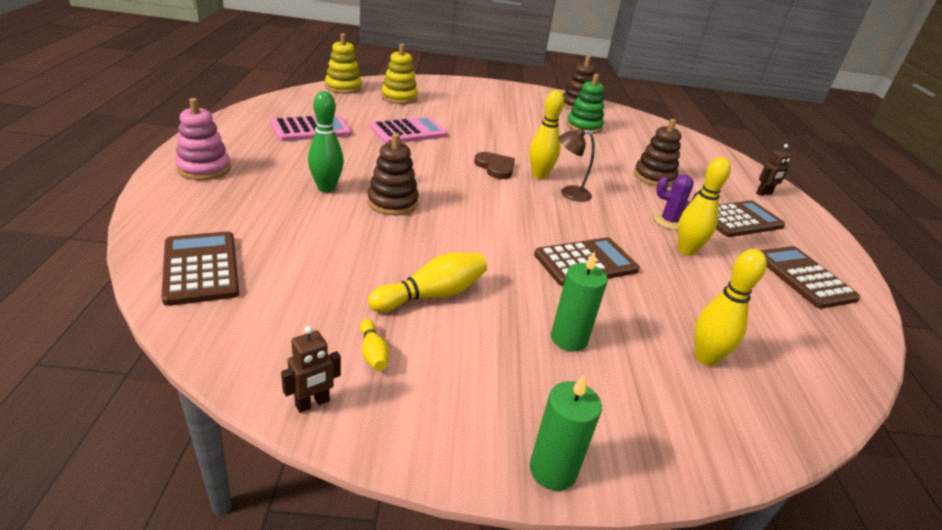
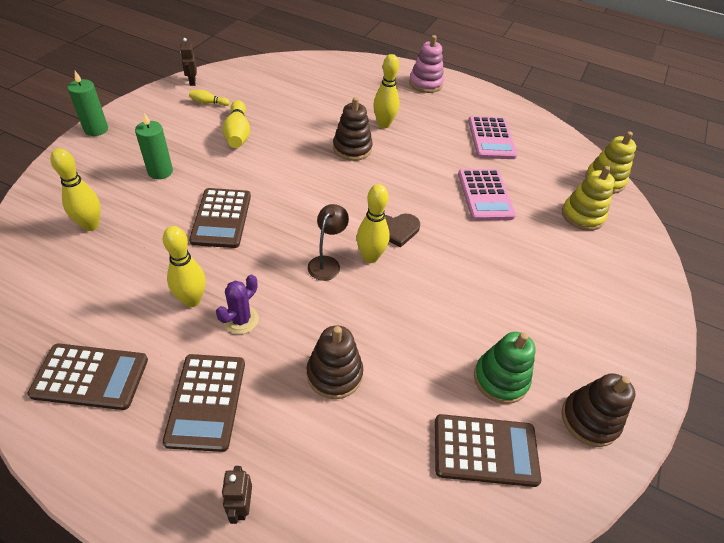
camera: 115 degrees right, 15 degrees up
brown calculator [161,231,239,306] -> brown calculator moved to [435,414,541,487]
green bowling pin [308,91,344,193] -> yellow bowling pin [373,54,399,128]

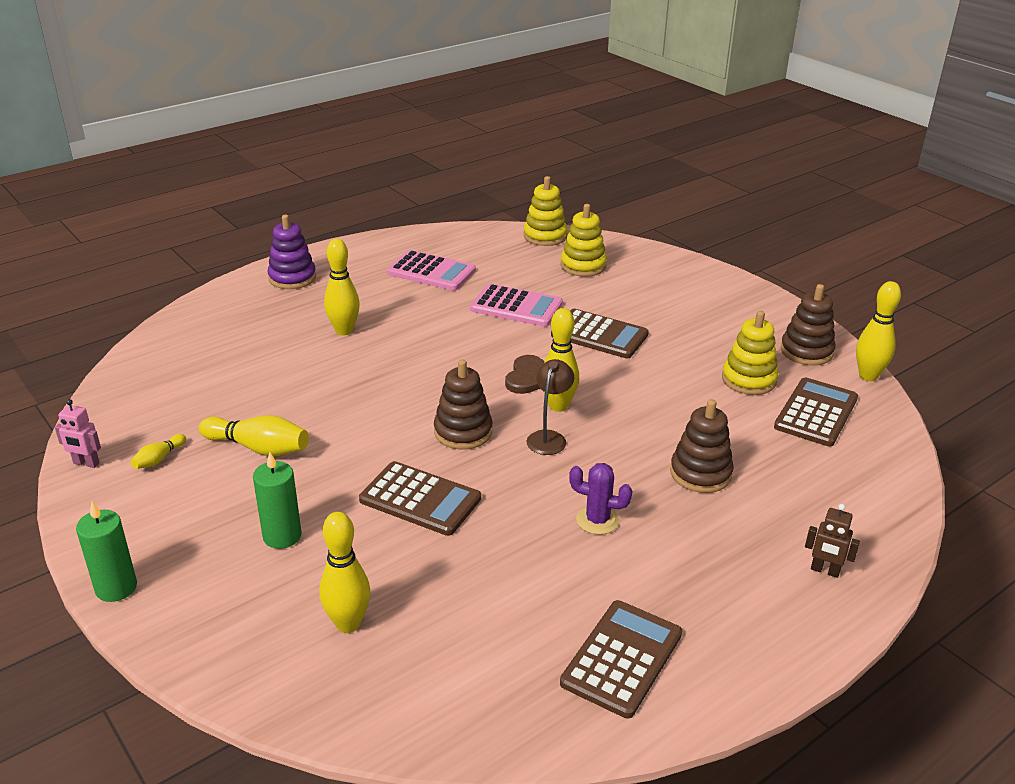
camera: 60 degrees left, 15 degrees down
brown calculator [162,354,245,452] -> brown calculator moved to [551,309,649,359]
yellow bowling pin [163,226,206,307] -> yellow bowling pin moved to [856,281,901,381]
brown robot [180,38,197,86] -> pink robot [55,399,101,468]
purple cactus [216,275,259,334] -> purple cactus turned 45 degrees counterclockwise [569,463,633,535]
brown lamp [307,204,349,281] -> brown lamp turned 60 degrees clockwise [526,359,574,455]
brown stacking toy [333,97,373,161] -> brown stacking toy moved to [434,359,493,449]
pink stacking toy [409,35,444,93] -> purple stacking toy [268,215,316,289]
green stacking toy [474,332,536,404] -> yellow stacking toy [722,311,778,395]

